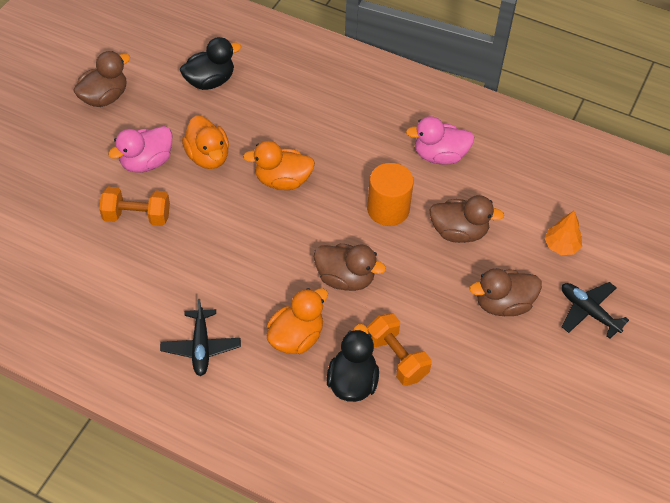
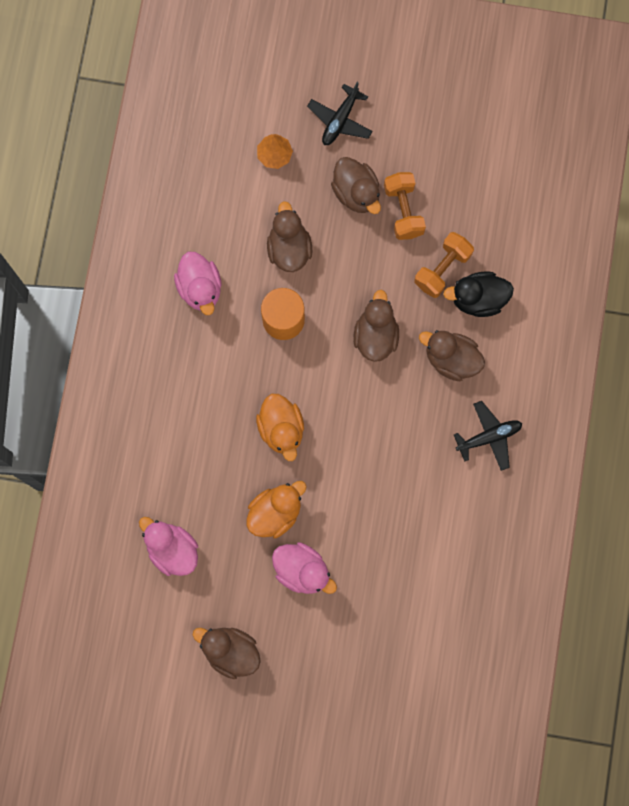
camera: 105 degrees left, 25 degrees up
orange dumbbell [99,187,170,226] -> orange dumbbell moved to [384,172,426,240]
black duck [180,37,241,90] -> pink duck [139,517,198,576]
orange duck [267,288,328,354] -> brown duck [419,330,485,381]

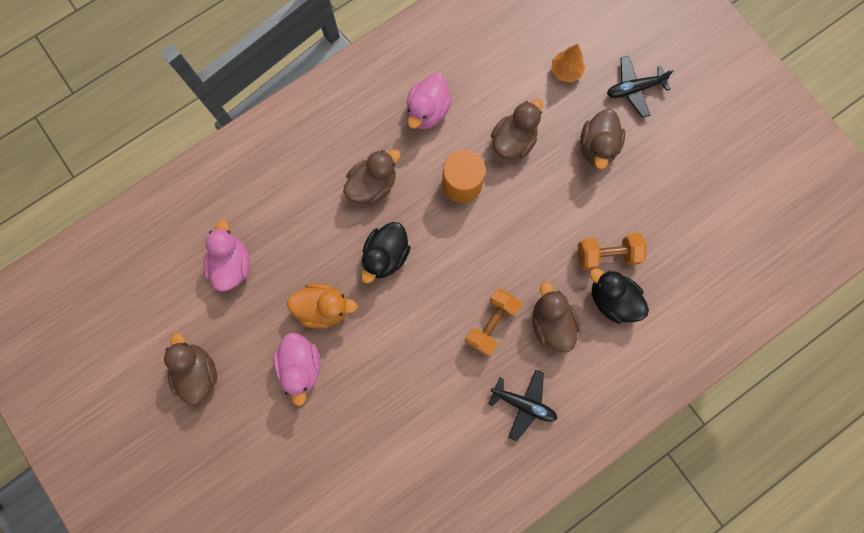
camera: 45 degrees right, 0 degrees up
orange duck [256,394,304,461] -> black duck [361,222,411,284]
brown duck [353,290,399,362] -> brown duck moved to [343,150,401,205]
orange dumbbell [384,172,426,240] -> orange dumbbell moved to [465,289,522,356]

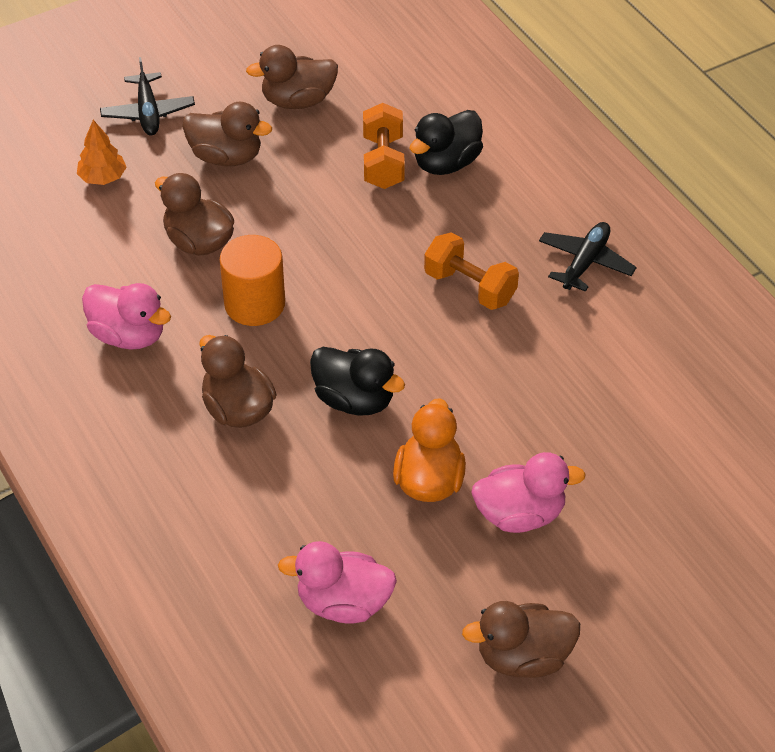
camera: 85 degrees left, 30 degrees down
brown duck [532,282,581,352] -> brown duck moved to [246,45,338,109]

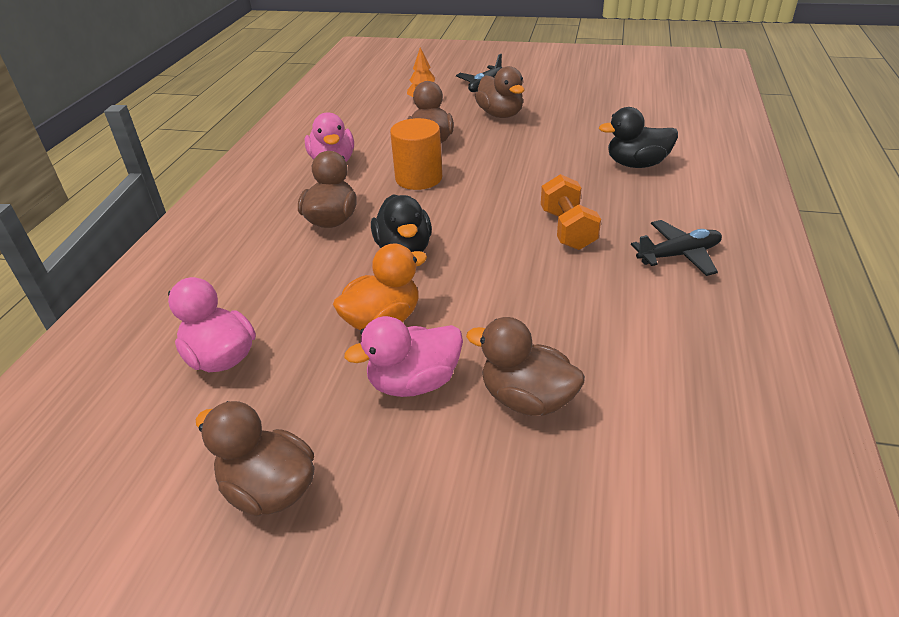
camera: 45 degrees right, 10 degrees down
brown duck [246,45,338,109] -> brown duck moved to [466,317,585,416]
orange dumbbell [363,103,405,189] -> none
pink duck [471,452,586,533] -> pink duck turned 120 degrees clockwise [344,316,463,397]

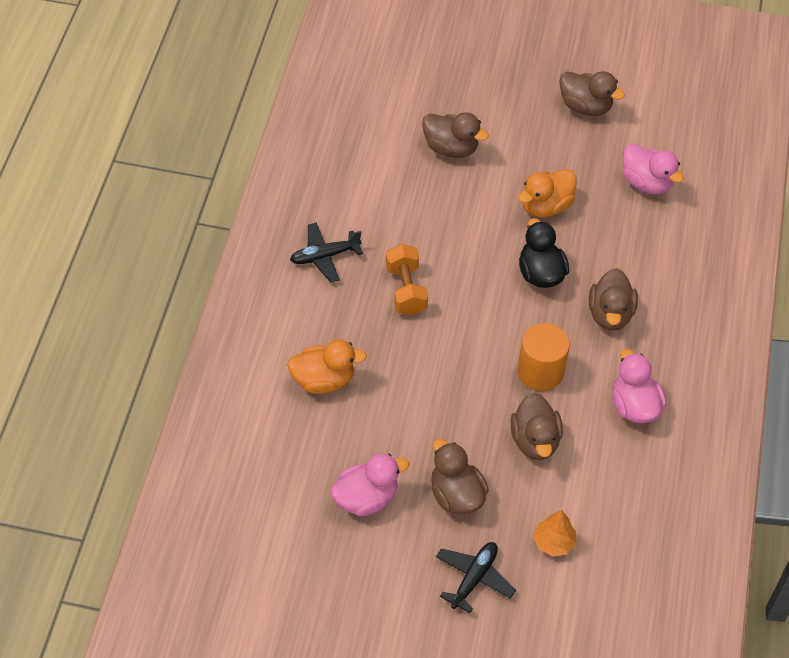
camera: 175 degrees right, 15 degrees up
pink duck [344,316,463,397] -> pink duck moved to [331,453,409,517]
black duck [599,107,678,168] -> orange duck [287,339,367,394]

